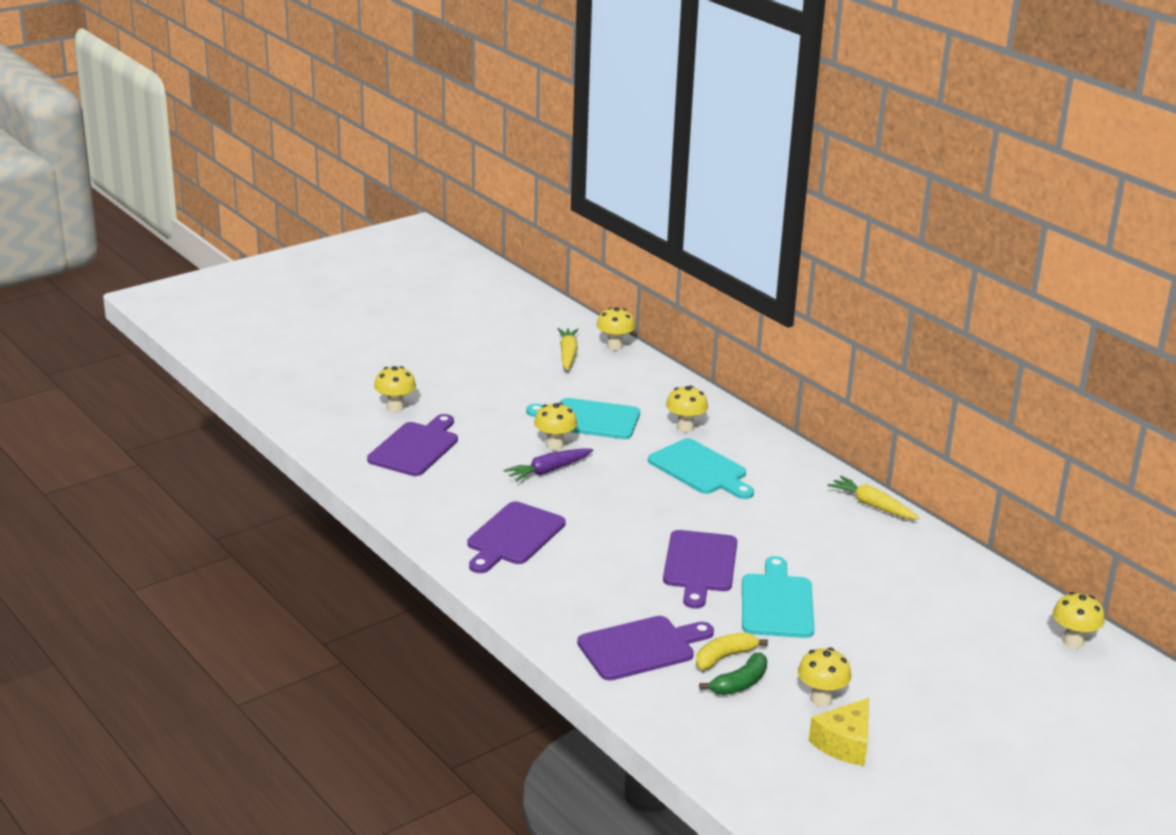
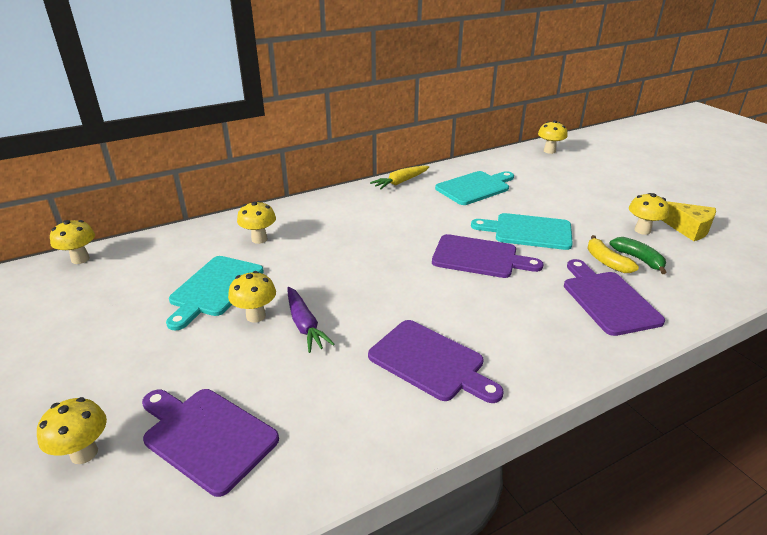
camera: 80 degrees left, 5 degrees up
yellow carrot [558,328,579,370] -> none
turquoise cutting board [648,438,754,499] -> turquoise cutting board moved to [435,171,514,205]

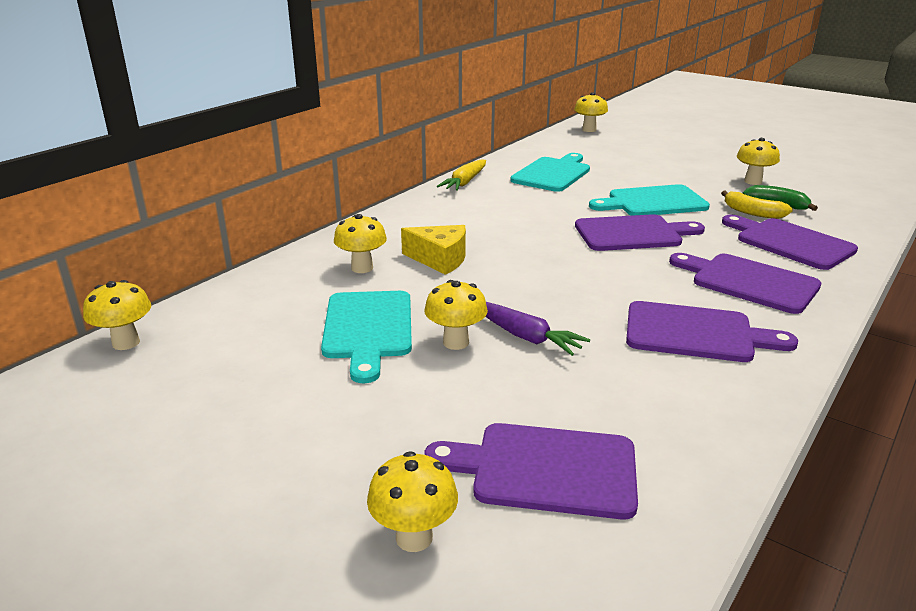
camera: 25 degrees left, 5 degrees down
yellow cheese [662,201,716,241] -> yellow cheese moved to [401,225,466,275]
none -> purple cutting board [669,253,821,314]

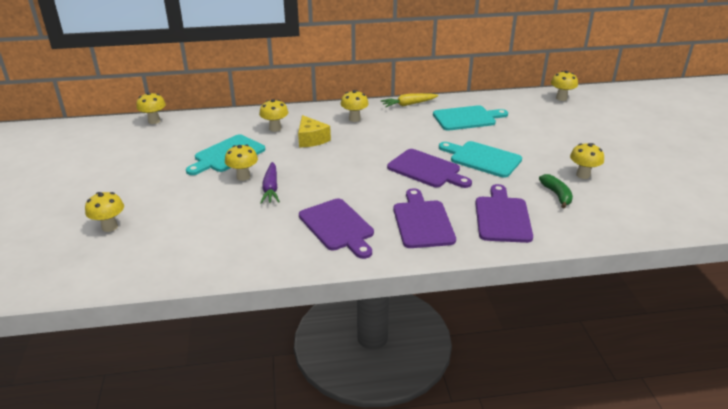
camera: 45 degrees right, 5 degrees up
purple cutting board [424,423,638,519] -> none
yellow banana [721,191,793,219] -> none
none -> yellow mushroom [341,90,369,122]

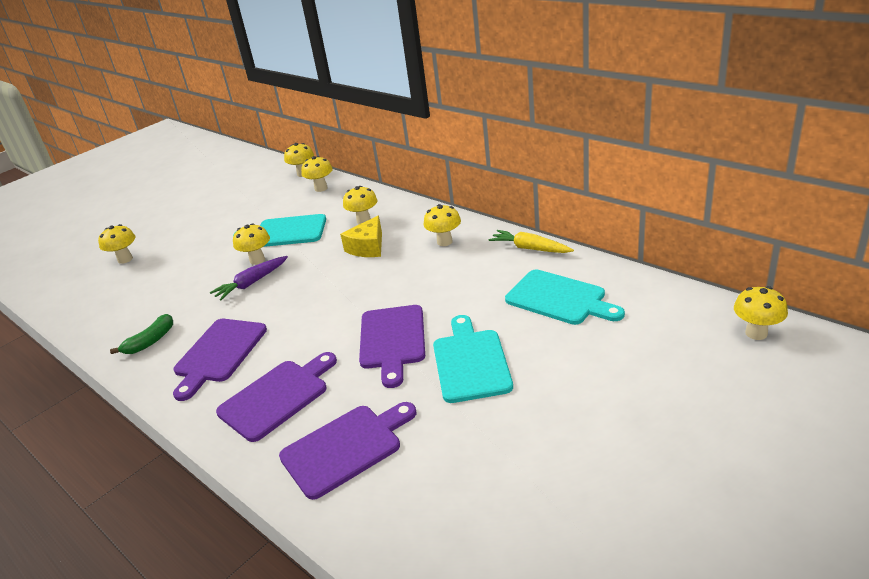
camera: 55 degrees right, 0 degrees up
green banana [539,174,573,208] -> green banana moved to [110,314,173,354]
yellow mushroom [570,143,604,179] -> yellow mushroom moved to [301,156,333,192]

